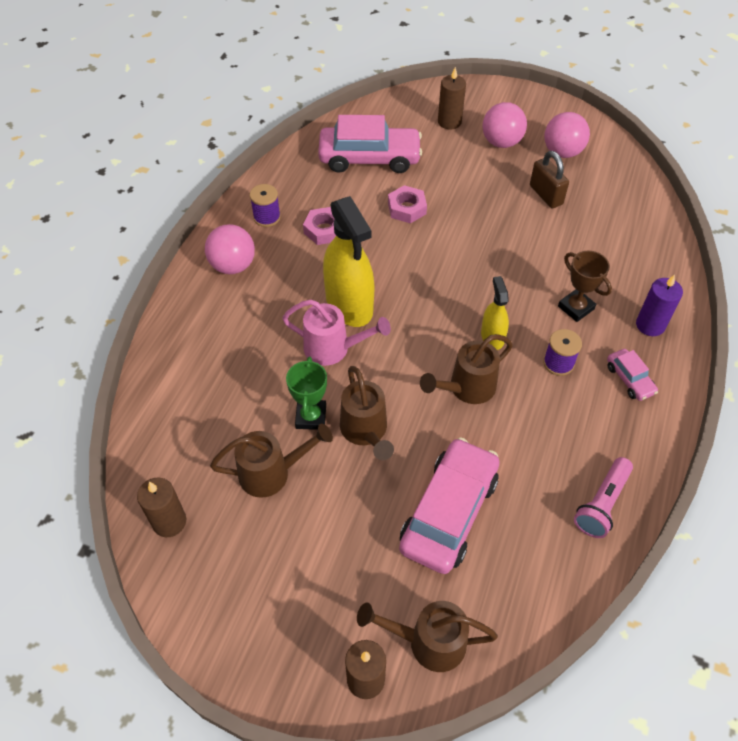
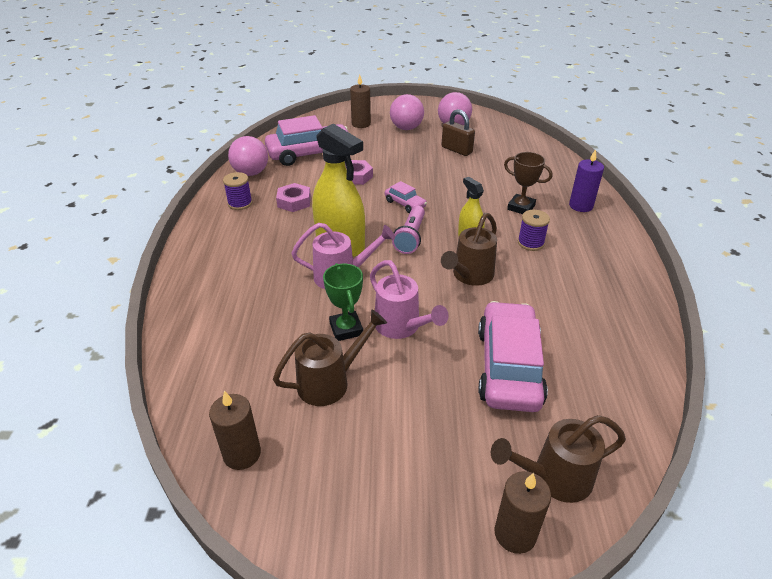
camera: 20 degrees left, 15 degrees down
pink ball [205,224,255,274] -> pink ball moved to [228,136,268,176]
brown watering can [340,366,394,460] -> pink watering can [370,260,449,339]
pink flashlight [574,457,633,538] -> pink flashlight moved to [392,206,425,254]
pink car [607,349,658,401] -> pink car moved to [385,181,427,213]

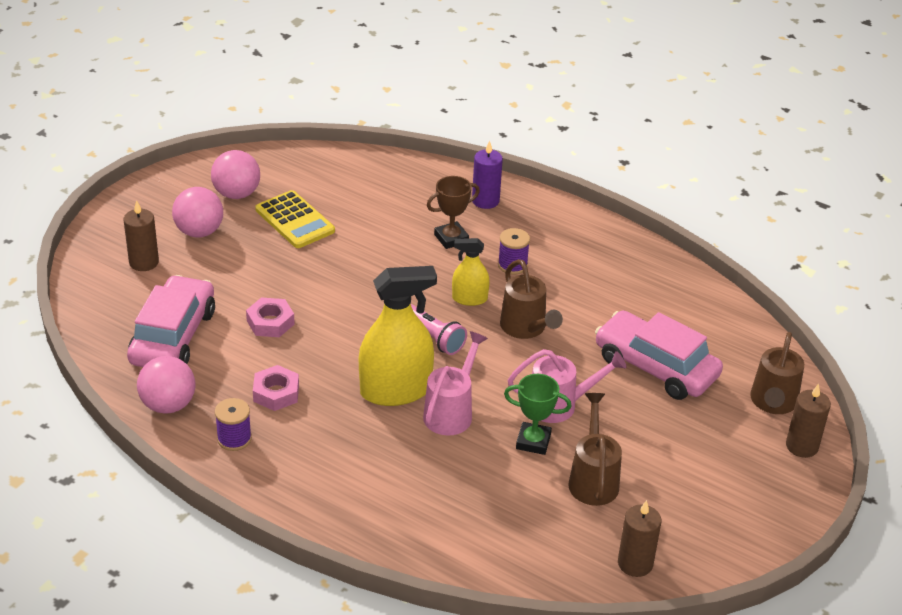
camera: 60 degrees left, 0 degrees up
pink car [385,181,427,213] -> none
brown padlock [441,109,475,156] -> yellow calculator [255,190,335,248]

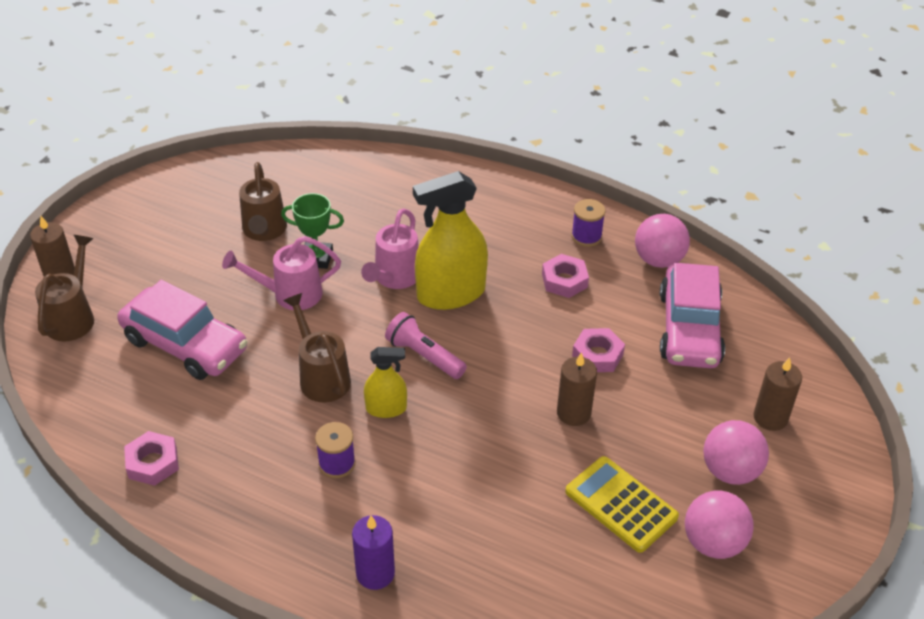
camera: 175 degrees right, 5 degrees up
brown trophy [427,176,480,249] -> none
brown candle [618,500,661,577] -> brown candle moved to [557,352,597,426]
none -> pink nut [124,431,179,486]

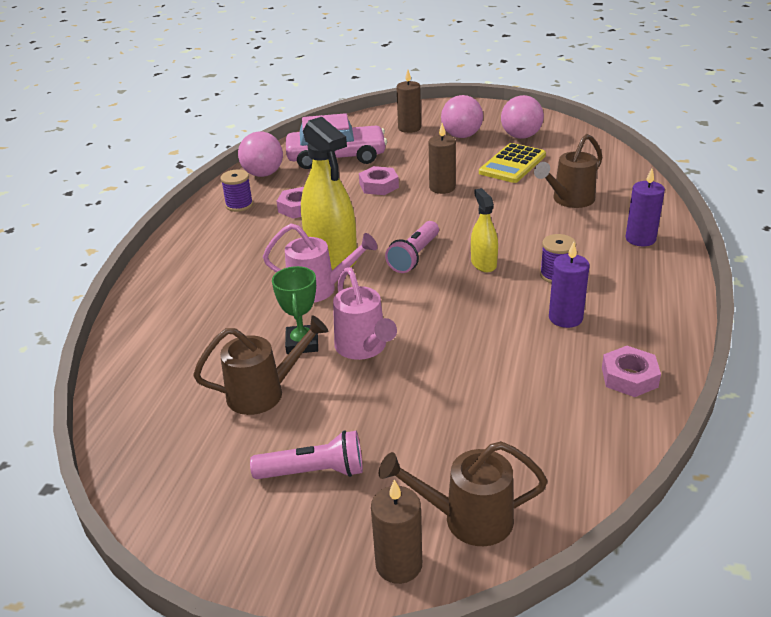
camera: 100 degrees left, 10 degrees down
pink car [117,280,247,380] -> none
brown watering can [283,293,351,402] -> brown watering can moved to [534,134,602,208]
none -> pink flashlight [250,431,363,479]
none -> purple candle [549,242,589,328]

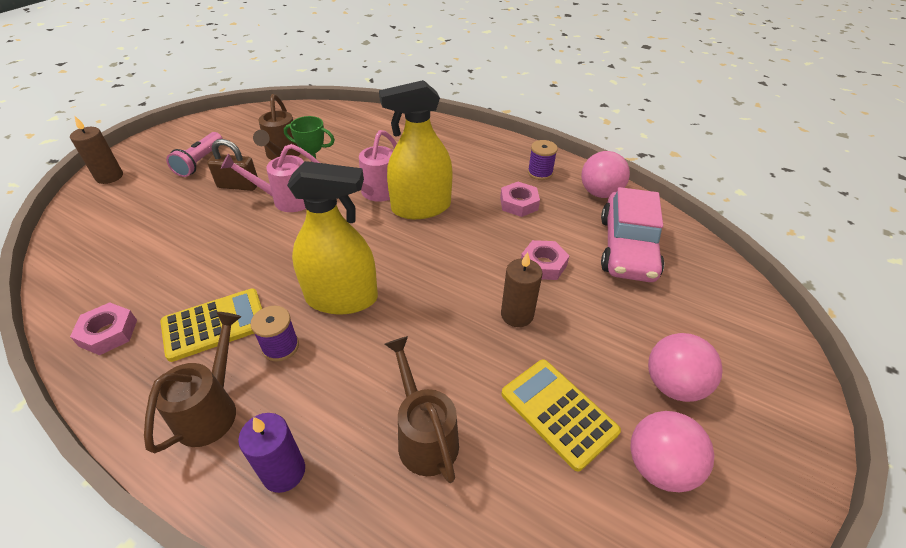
camera: 105 degrees right, 10 degrees up
brown watering can [379,441,548,546] -> brown watering can moved to [144,312,242,453]
pink flashlight [385,221,439,273] -> none
brown candle [397,70,421,133] -> none
yellow spray bottle [471,188,498,272] -> yellow spray bottle [287,161,378,314], size x1.90
purple candle [549,242,589,328] -> yellow calculator [160,288,262,362]
none -> brown padlock [207,139,258,191]

